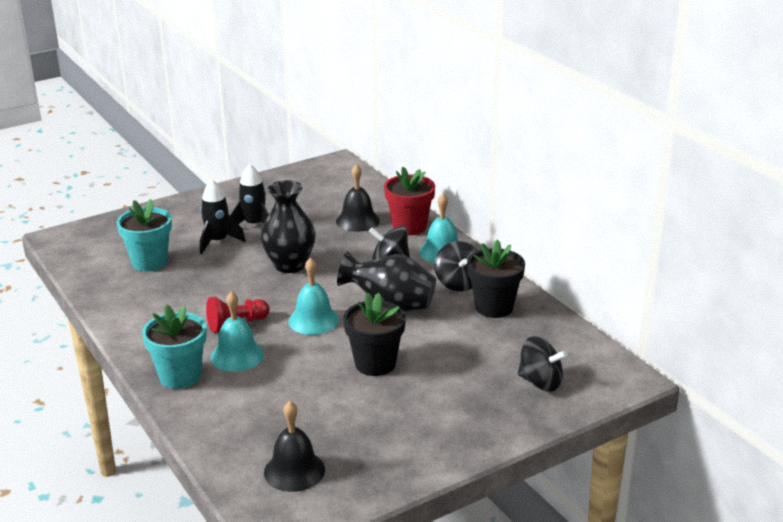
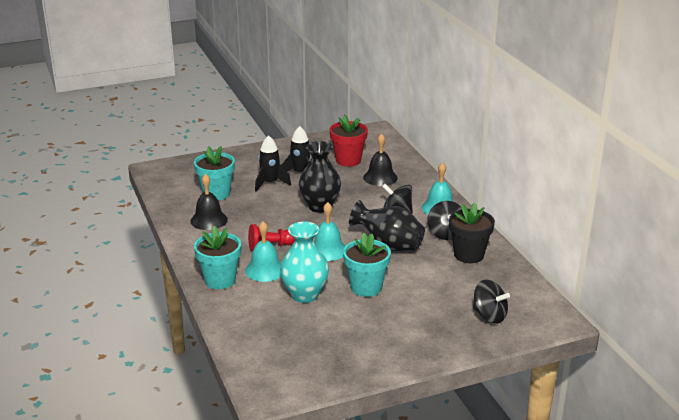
camera: 10 degrees right, 0 degrees up
black bell [264,401,325,492] -> black bell moved to [190,174,228,230]
black flower pot [343,293,406,376] -> turquoise flower pot [343,233,391,297]
red flower pot [384,167,435,235] -> red flower pot moved to [330,115,368,167]
none -> turquoise vase [280,222,329,303]

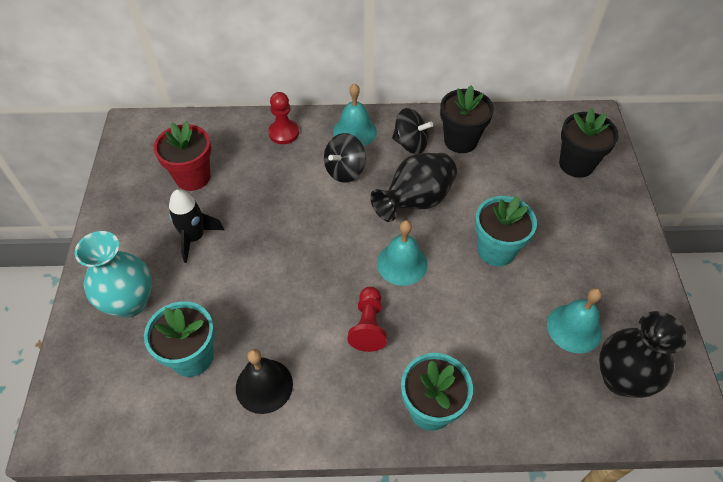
camera: 70 degrees left, 25 degrees up
turquoise bell [245,221,281,282] -> turquoise bell moved to [547,288,602,353]
black rocket [255,135,291,191] -> none
turquoise vase [280,222,329,303] -> turquoise vase moved to [75,231,152,318]
black vase [299,141,341,213] -> black vase moved to [599,311,687,398]
black bell [363,133,398,186] -> none
black spinning top [473,280,510,324] -> black flower pot [559,108,619,178]
none -> red pawn [268,92,299,144]

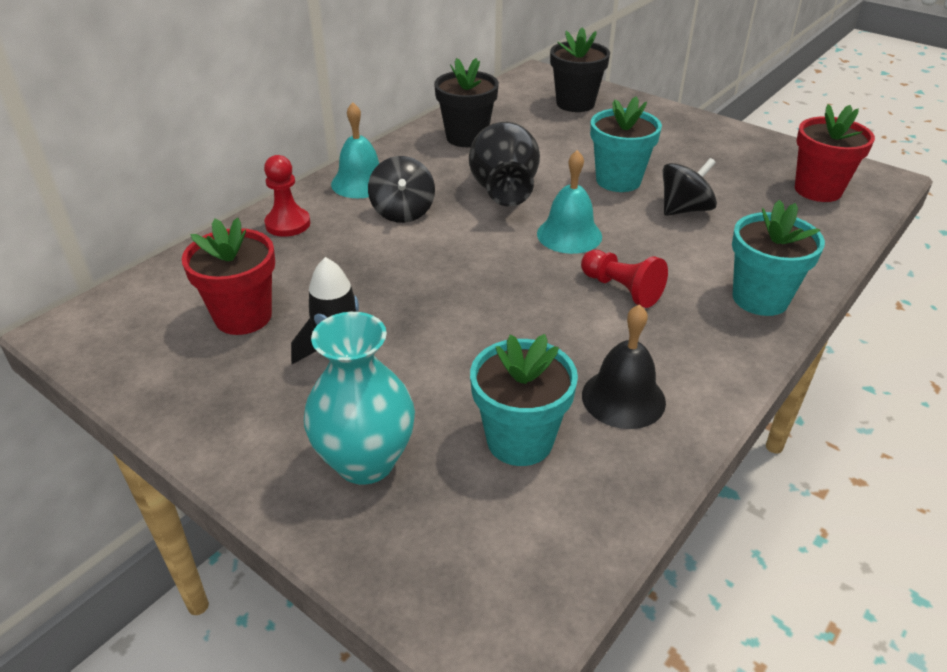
camera: 50 degrees left, 15 degrees down
black spinning top [392,108,433,154] -> black spinning top moved to [663,158,717,216]
turquoise bell [547,288,602,353] -> none
black vase [599,311,687,398] -> red flower pot [795,104,875,202]

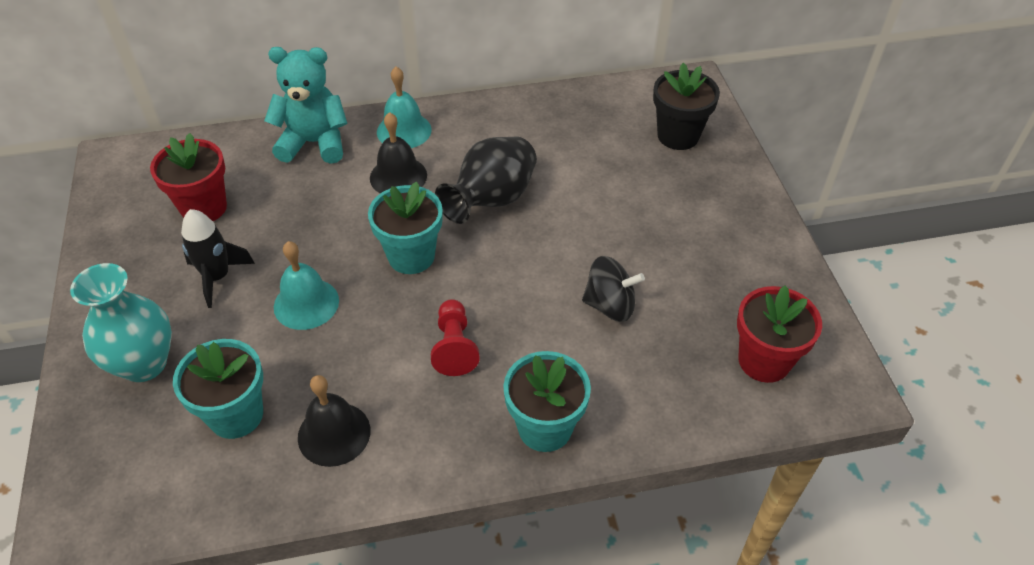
camera: 40 degrees right, 10 degrees up
red pawn [264,155,311,237] -> turquoise teddy bear [264,47,347,164]
black spinning top [368,156,435,223] -> black bell [370,112,427,193]
black flower pot [434,58,499,147] -> none
turquoise bell [537,150,602,254] -> turquoise bell moved to [274,241,339,330]
turquoise flower pot [590,96,662,192] -> turquoise flower pot moved to [368,182,443,274]

